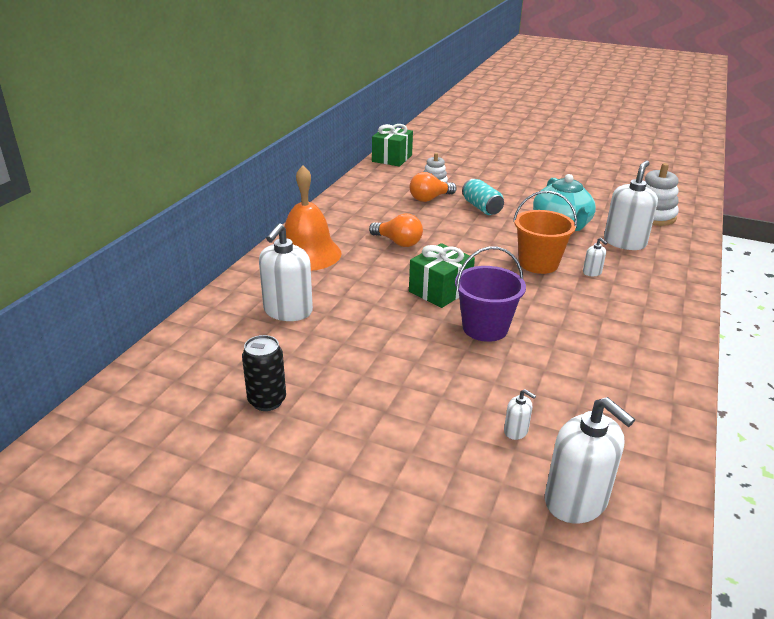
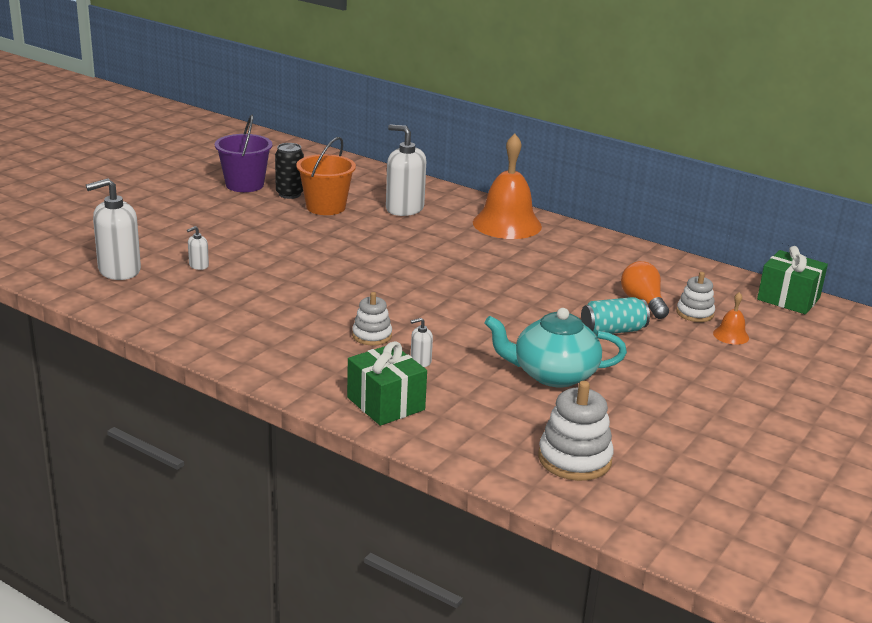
camera: 100 degrees right, 5 degrees down
orange light bulb [369,214,423,247] -> none
green gift [409,243,475,308] -> green gift moved to [347,341,427,426]
purple bucket [455,246,526,342] -> purple bucket moved to [215,115,273,192]
orange bucket [513,191,577,274] -> orange bucket moved to [296,137,356,215]
white soap dispenser [604,161,658,250] -> none
none -> white stacking toy [352,292,392,346]
none -> orange bell [713,292,749,345]

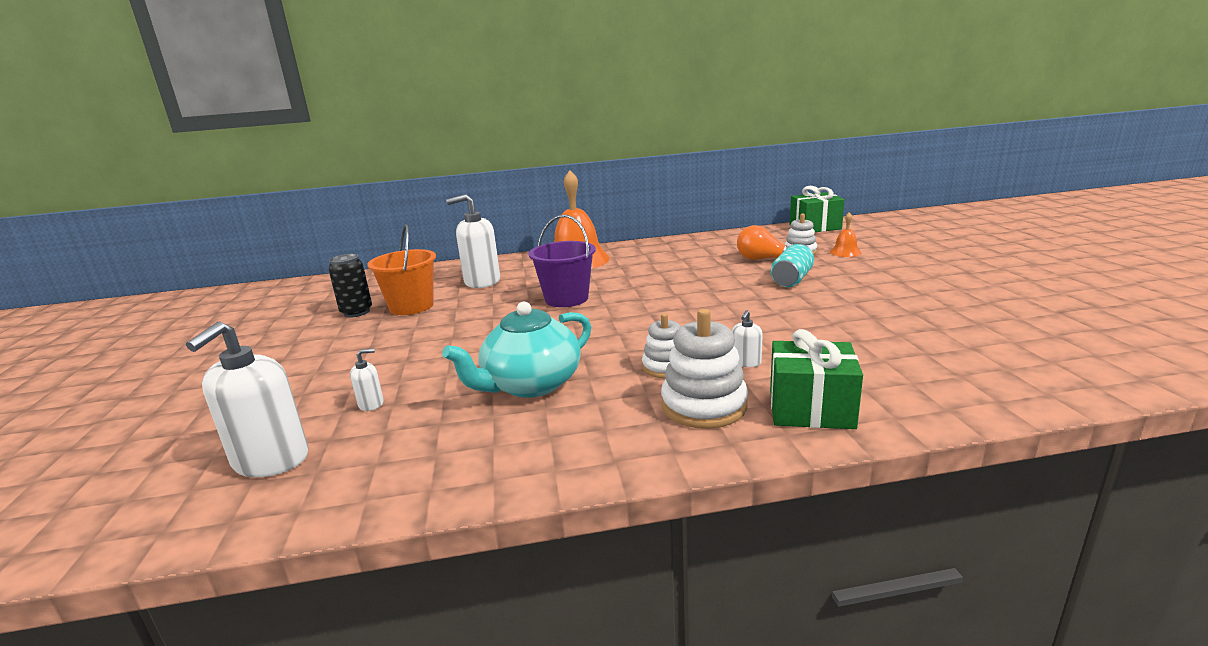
camera: 40 degrees left, 5 degrees down
white soap dispenser [187,226,209,270] -> white soap dispenser turned 120 degrees counterclockwise [350,349,384,411]
purple bucket [215,115,273,192] -> purple bucket moved to [528,215,596,307]
turquoise teapot [484,308,627,387] -> turquoise teapot moved to [442,302,591,398]
white stacking toy [538,381,614,481] -> white stacking toy moved to [661,309,748,429]

